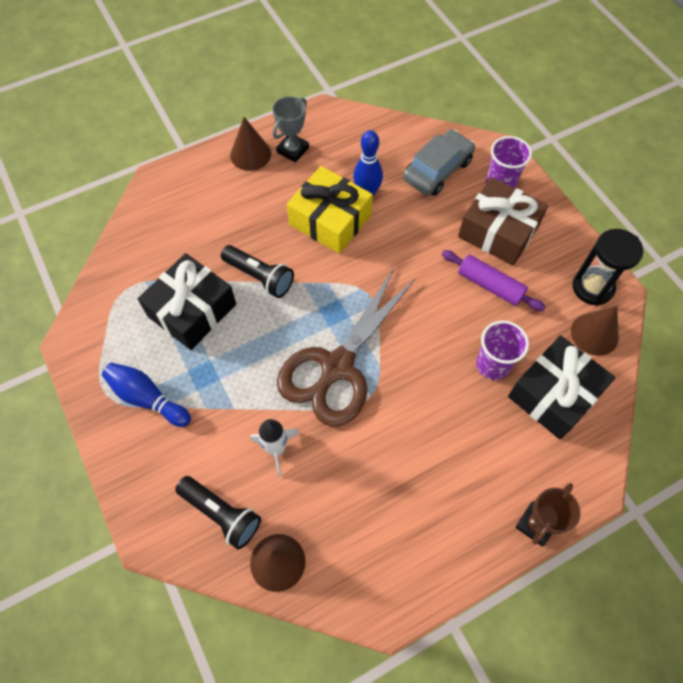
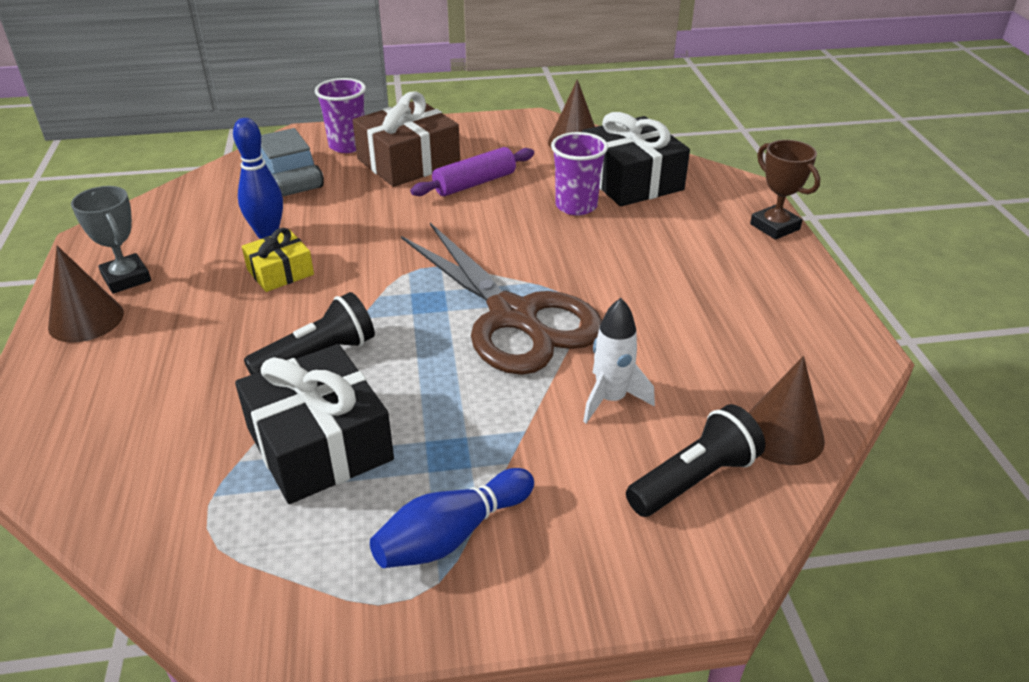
camera: 70 degrees left, 25 degrees down
yellow gift [287,166,373,254] -> yellow gift [242,228,314,292], size x0.55
black hourglass [573,229,643,306] -> none

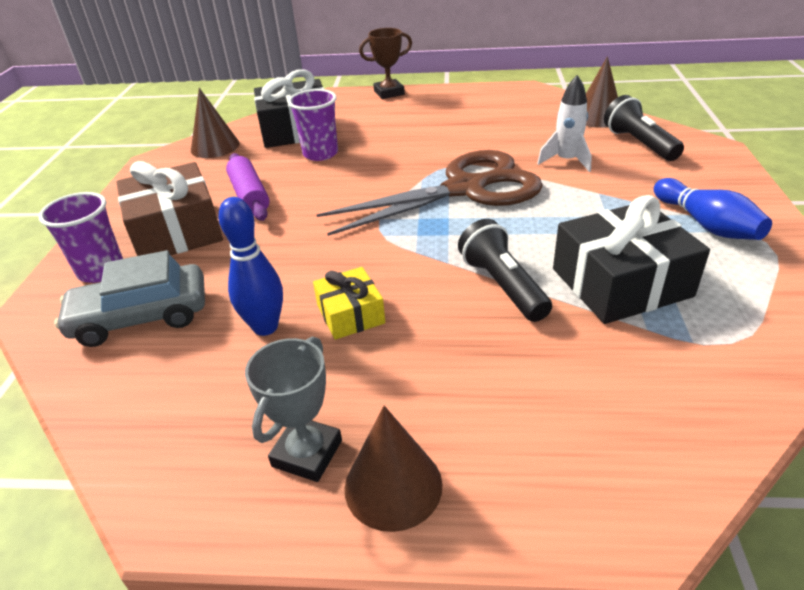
camera: 75 degrees left, 0 degrees up
grey trophy [71,186,151,294] -> grey trophy turned 45 degrees counterclockwise [245,337,342,482]

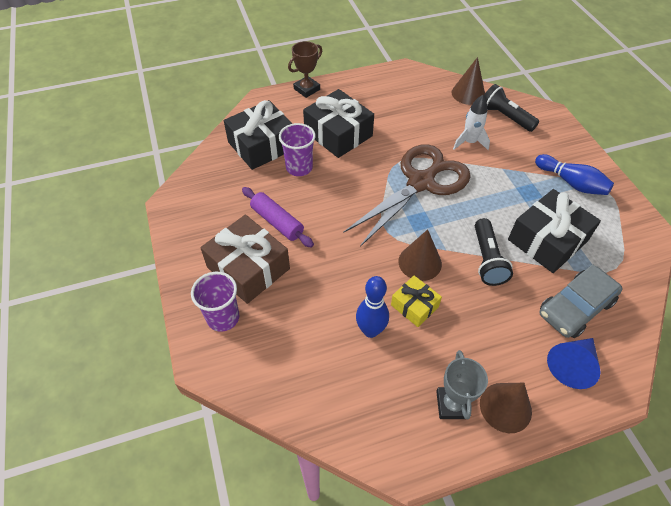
camera: 25 degrees left, 15 degrees up
grey car [54,250,205,347] -> grey car moved to [539,264,623,338]
brown cone [191,88,240,158] -> brown cone moved to [399,229,442,281]
black flashlight [458,219,552,322] -> black flashlight turned 135 degrees counterclockwise [475,218,513,286]
none -> black gift [303,89,374,158]
none -> blue cone [547,338,601,389]

